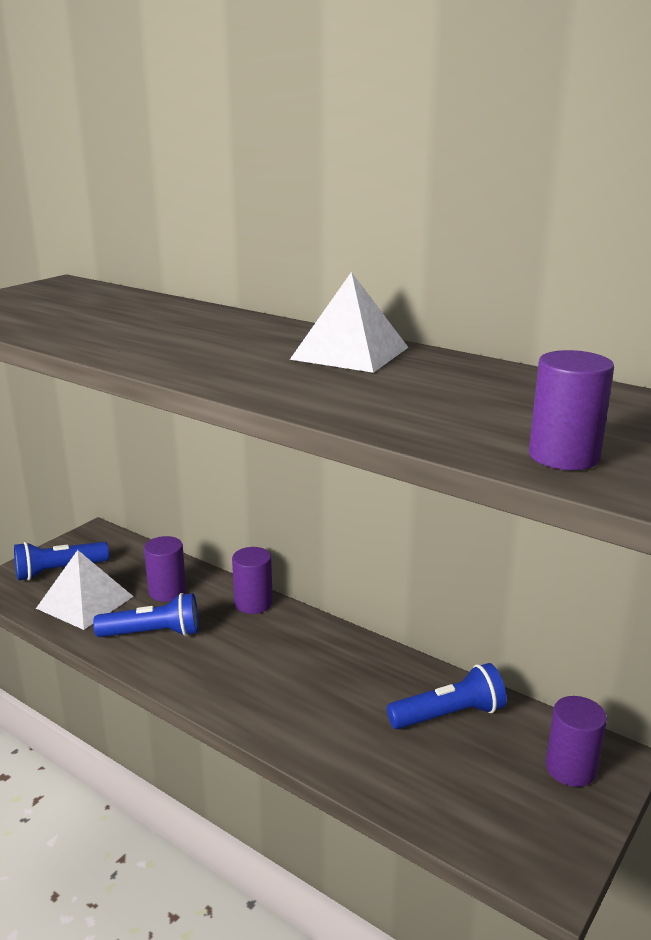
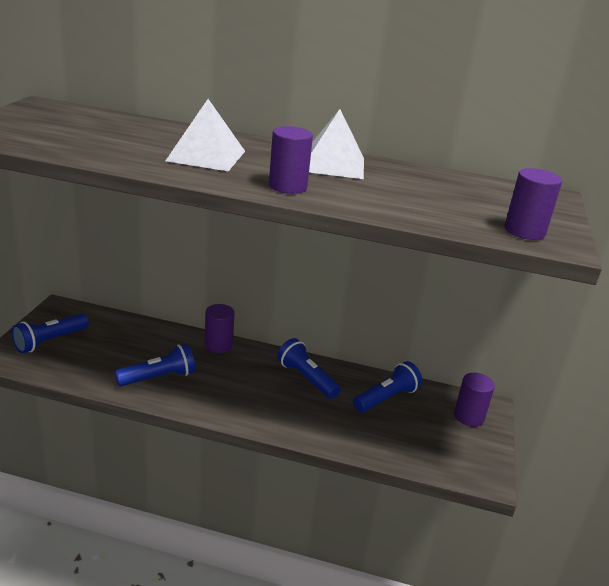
camera: 25 degrees left, 5 degrees up
white pyramid [36,550,134,630] -> white pyramid moved to [165,99,245,171]
purple cylinder [144,536,186,602] -> purple cylinder moved to [269,126,313,194]
none -> blue flashlight [277,338,341,399]

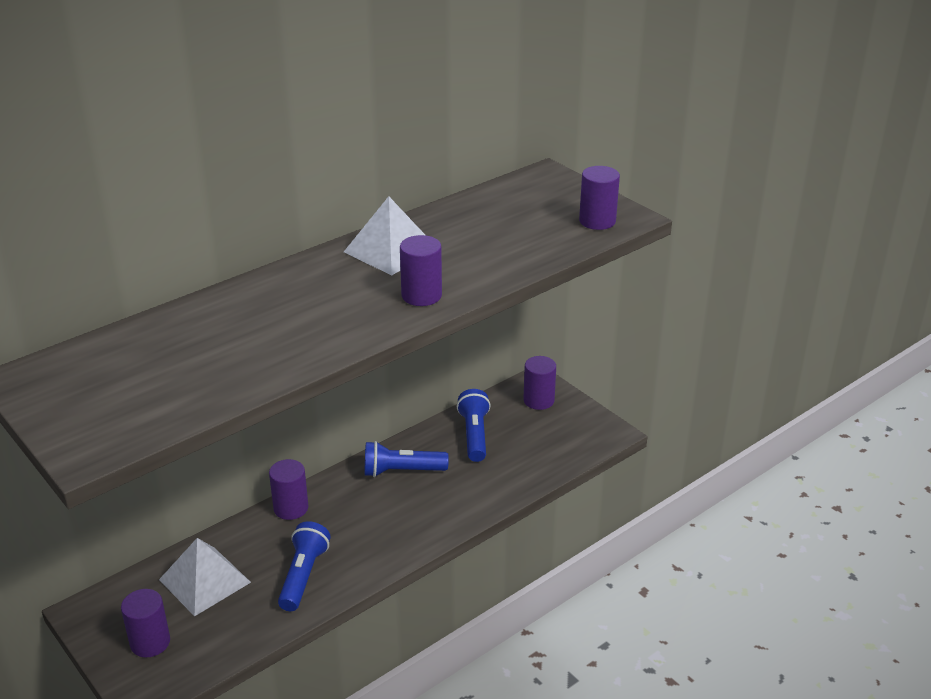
camera: 50 degrees left, 5 degrees up
blue flashlight [11,313,89,353] -> purple cylinder [121,589,170,658]
white pyramid [165,99,245,171] -> white pyramid moved to [159,538,251,616]

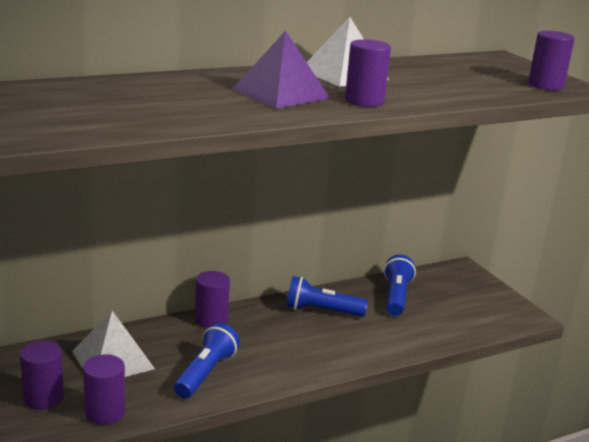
camera: 10 degrees right, 10 degrees down
purple cylinder [523,356,556,410] -> purple cylinder moved to [83,354,125,425]
none -> purple pyramid [233,31,330,109]

